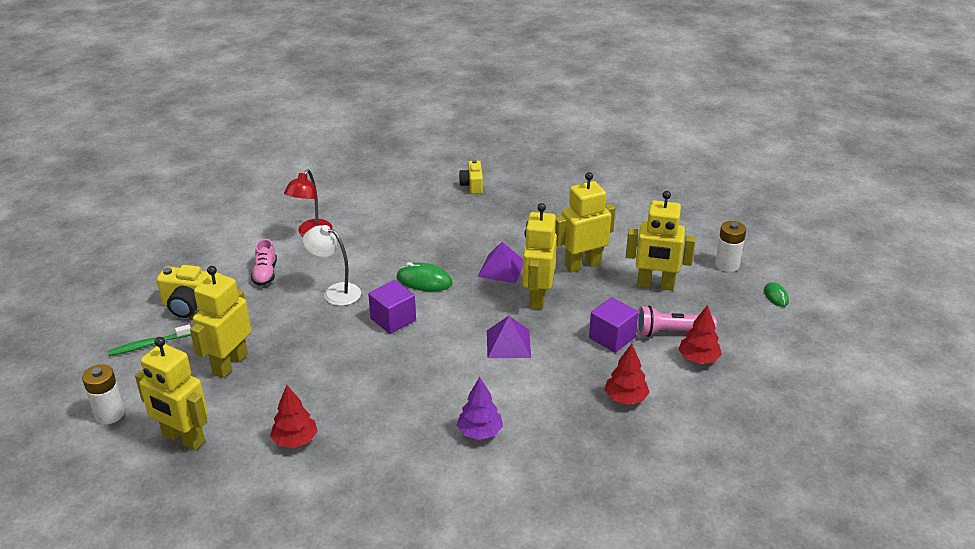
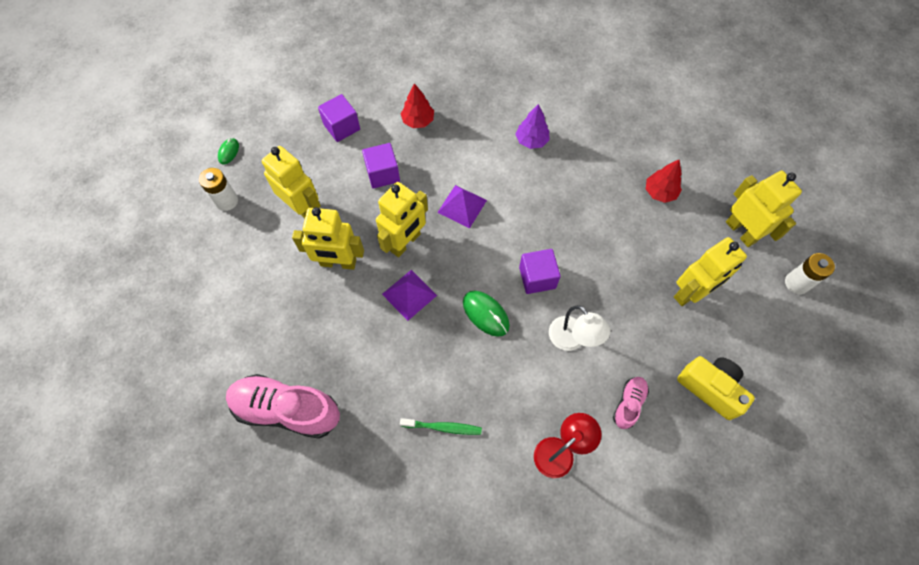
camera: 150 degrees left, 30 degrees up
green toothbrush [108,324,191,356] -> green toothbrush moved to [400,418,482,435]
yellow camera [459,160,483,194] -> none
pink flashlight [637,306,717,337] -> none
red tree [678,305,722,364] -> purple cube [318,94,360,142]
none -> pink shoe [226,374,340,439]

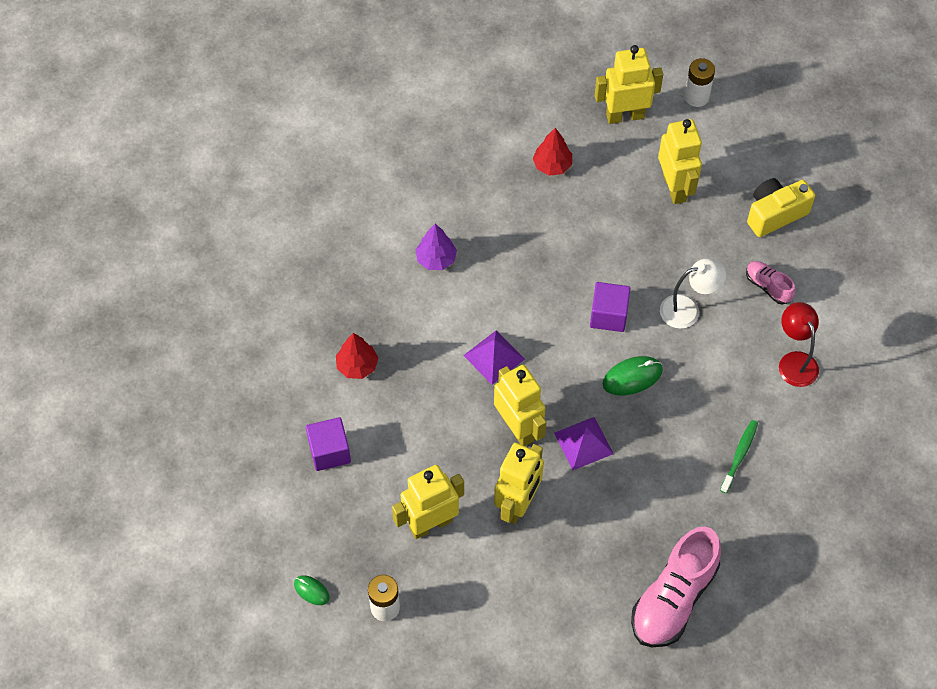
camera: 70 degrees left, 5 degrees down
purple cube [362,143,400,189] -> none

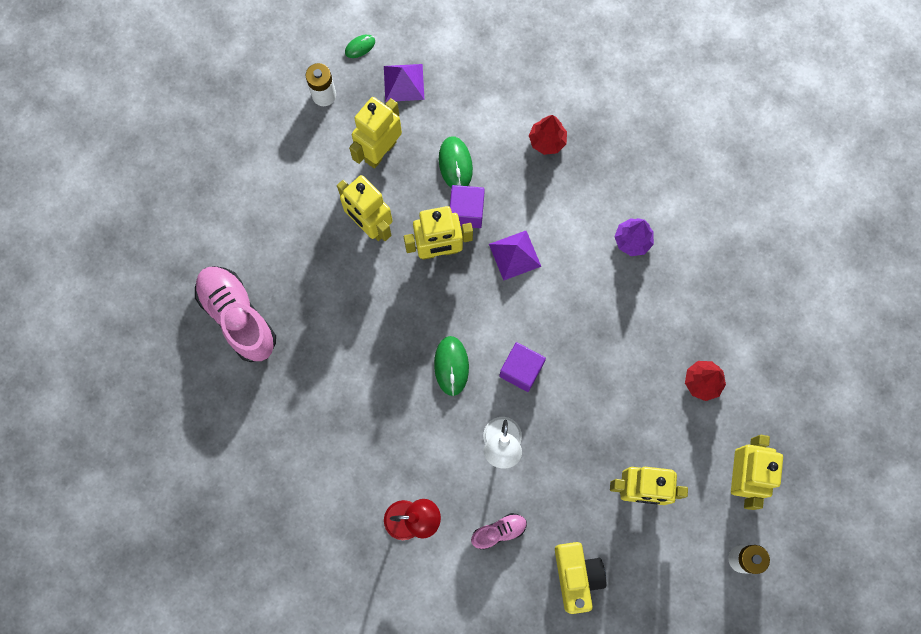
camera: 110 degrees right, 15 degrees up
purple cube [306,417,351,471] -> purple cube moved to [450,185,485,228]
yellow robot [392,465,464,539] -> yellow robot turned 135 degrees counterclockwise [349,97,402,169]
purple pyramid [554,417,614,470] -> purple pyramid moved to [384,64,424,102]
green toothbrush [720,420,758,493] -> none
none -> green mouse [439,136,473,188]

